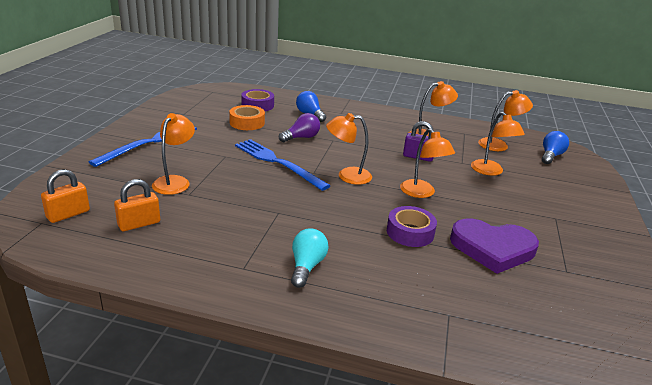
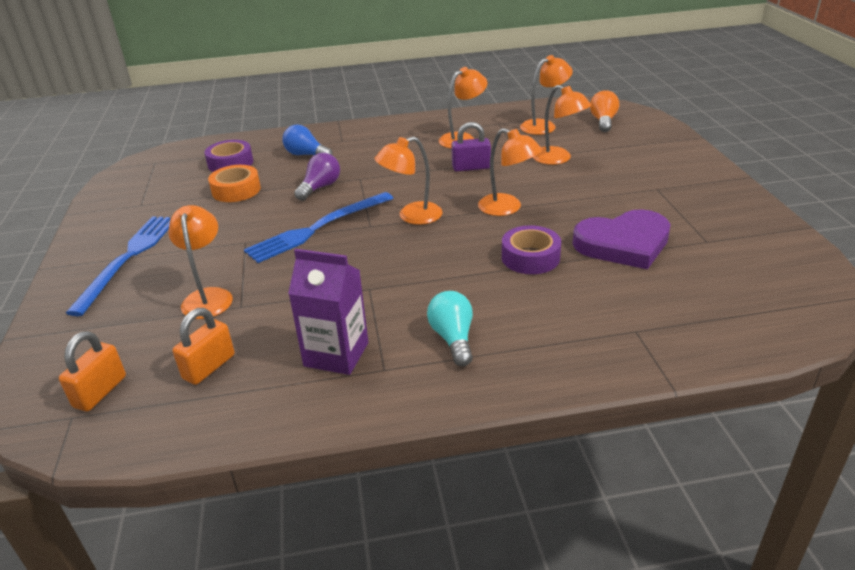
camera: 20 degrees left, 5 degrees up
blue fork [235,139,330,191] -> blue fork turned 60 degrees counterclockwise [244,192,394,263]
blue light bulb [542,131,569,164] -> orange light bulb [590,90,619,132]
none -> purple carton [288,249,368,375]

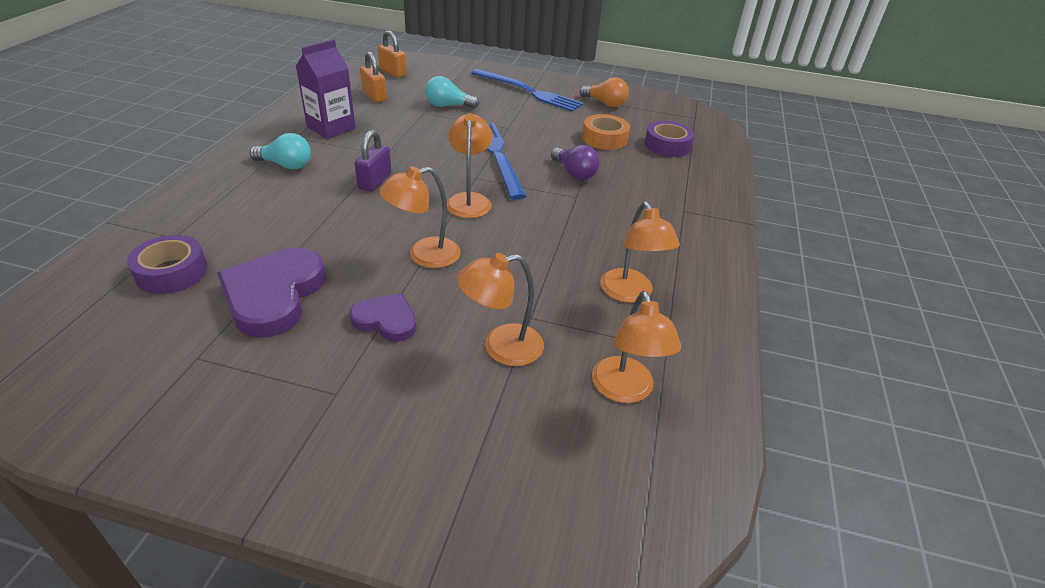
camera: 110 degrees right, 5 degrees up
orange lamp [168,205,233,319] -> turquoise light bulb [425,76,479,108]
blue light bulb [282,125,333,155] -> none
purple padlock [451,122,491,171] -> purple padlock moved to [355,130,391,192]
purple tape [502,225,561,274] -> purple tape moved to [127,235,207,294]
orange light bulb [590,90,619,132] -> orange light bulb moved to [580,77,629,107]
none -> purple heart [350,293,416,342]

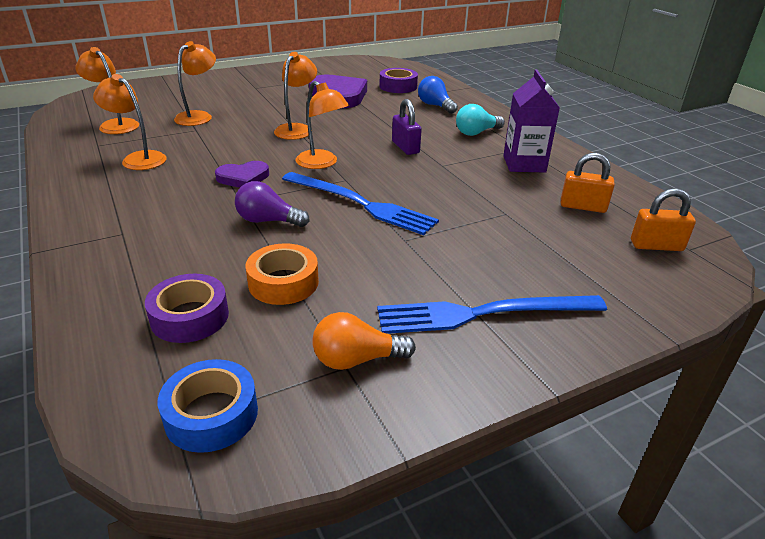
camera: 140 degrees right, 5 degrees down
purple heart [350,293,416,342] -> purple heart moved to [215,161,269,188]
turquoise light bulb [425,76,479,108] -> none
none -> blue tape [158,359,258,453]
none -> blue light bulb [418,76,458,114]

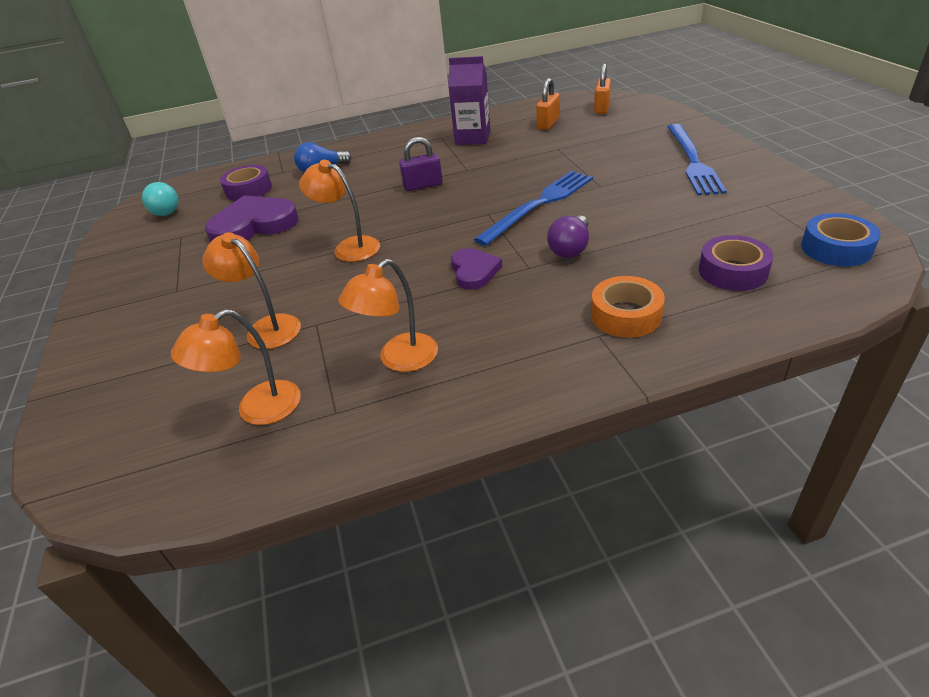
camera: 75 degrees left, 5 degrees up
orange tape [245,243,319,305] -> orange tape moved to [591,276,665,338]
orange lamp [296,81,349,169] -> none
orange light bulb [312,312,416,370] -> none
turquoise light bulb [456,104,505,136] -> turquoise light bulb moved to [142,182,179,216]

